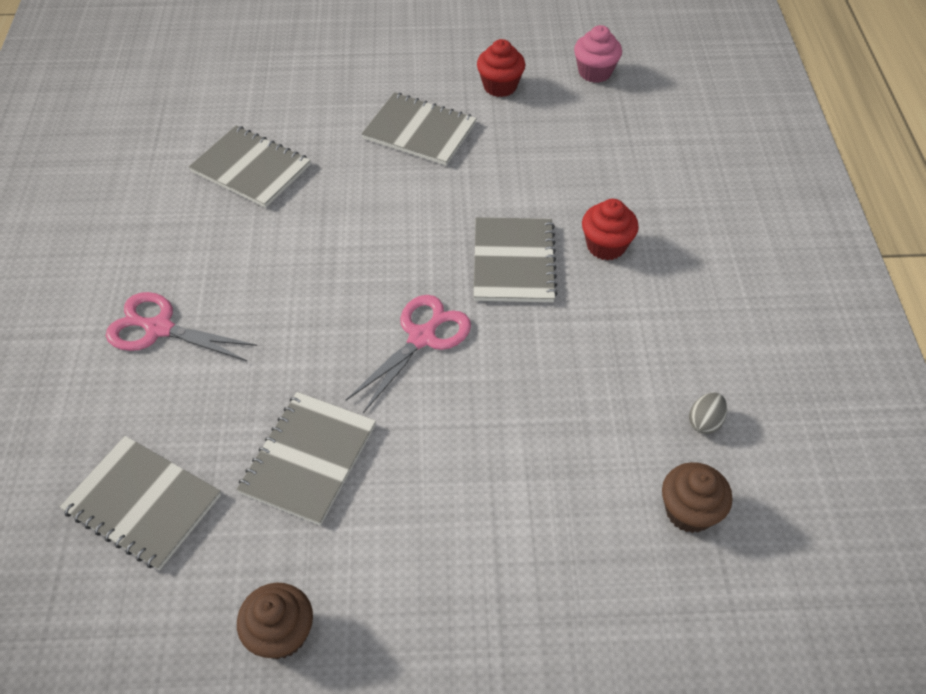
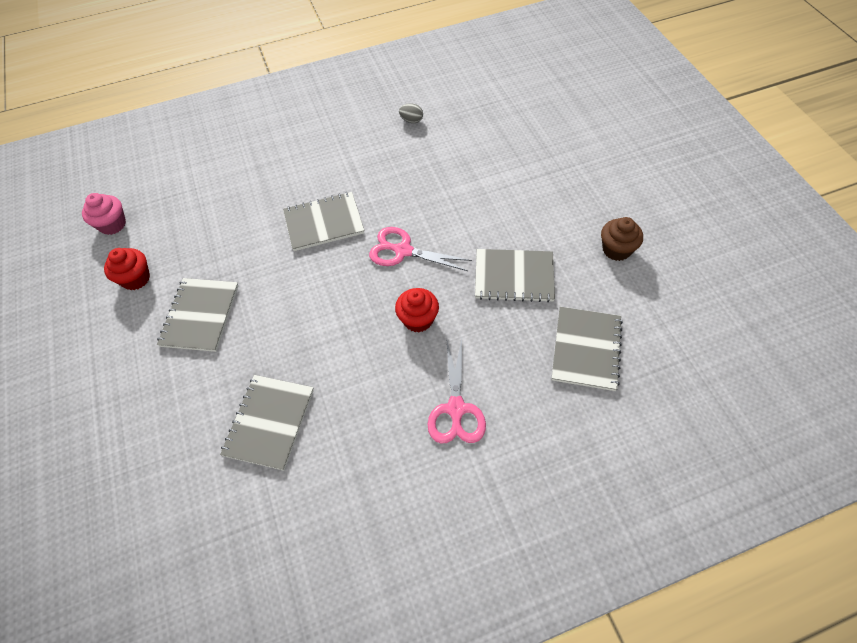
camera: 105 degrees left, 5 degrees up
red cupcake [582,199,639,261] -> red cupcake moved to [395,288,439,332]
brown cupcake [662,462,733,533] -> none

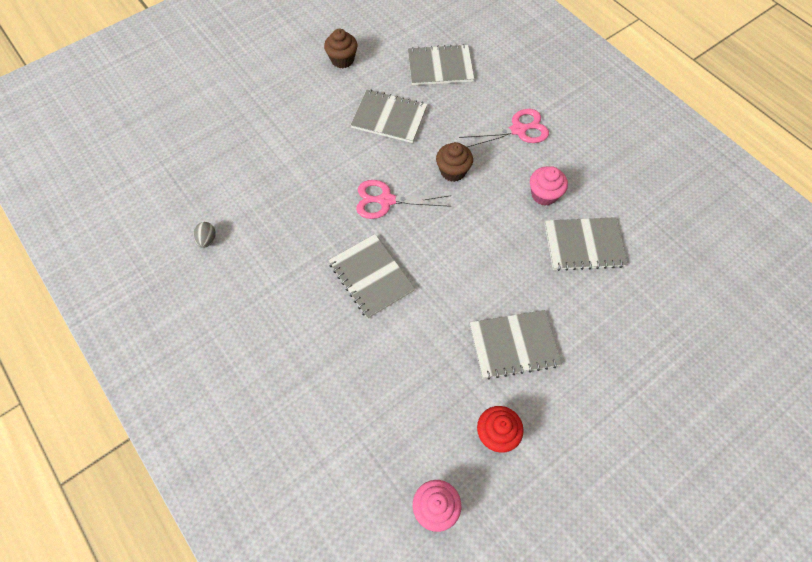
camera: 110 degrees left, 5 degrees up
pink scissors [369,227,472,271] -> pink scissors turned 90 degrees clockwise [356,180,452,219]
red cupcake [395,288,439,332] -> brown cupcake [436,142,473,182]
grey notebook [475,249,555,302] -> grey notebook turned 60 degrees counterclockwise [351,89,427,143]
none -> pink cupcake [530,166,568,206]

